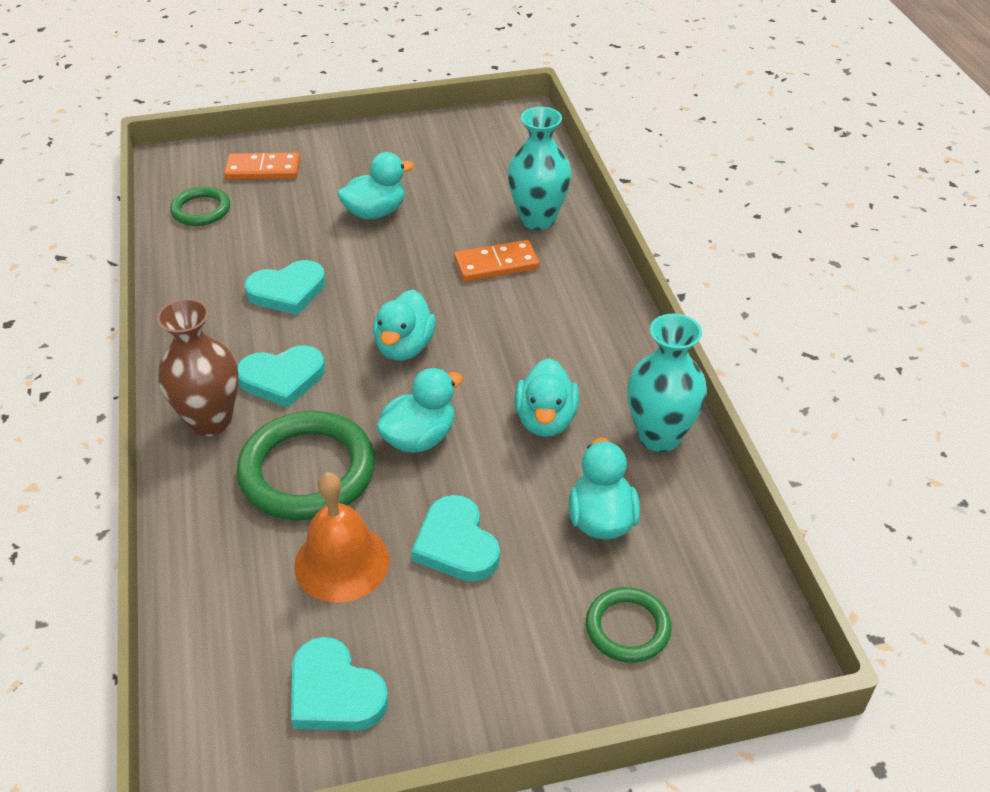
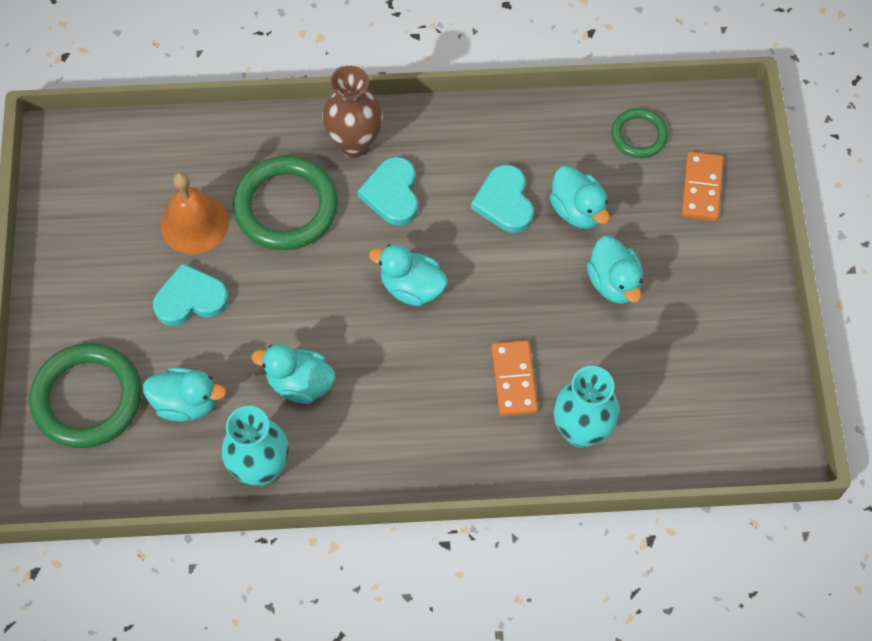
camera: 100 degrees right, 20 degrees up
turquoise heart [291,637,389,731] -> none
turquoise duck [376,368,463,453] -> turquoise duck moved to [549,166,610,229]
green ring [586,587,672,663] -> green ring [29,343,142,448], size x1.81

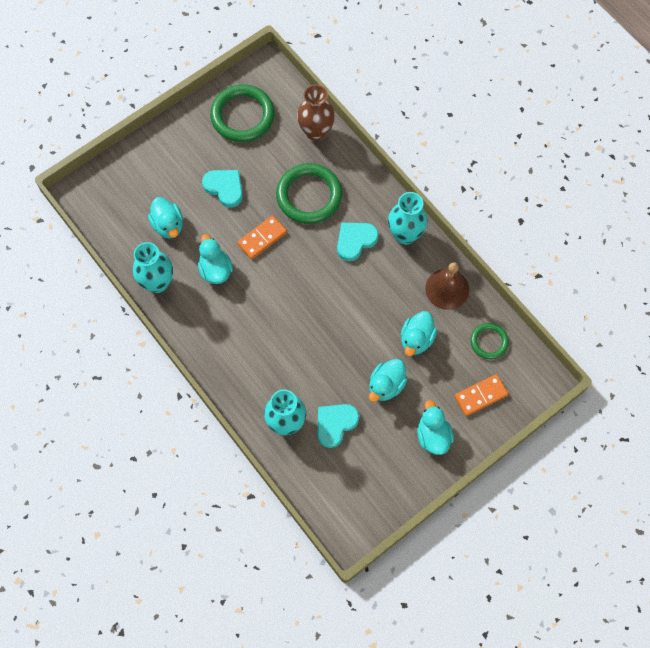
camera: 55 degrees right, 5 degrees up
green ring [29,343,142,448] -> green ring moved to [210,84,275,142]
orange bell [161,172,229,254] -> none
brown vase [322,66,383,158] -> brown vase moved to [297,85,335,141]
turquoise duck [369,244,448,306] -> turquoise duck moved to [417,400,454,455]
turquoise heart [471,165,534,233] -> turquoise heart moved to [317,404,359,448]
orange domino [491,340,538,416] -> orange domino moved to [237,215,287,259]
none -> turquoise vase [388,192,427,245]
none -> brown bell [425,262,469,310]

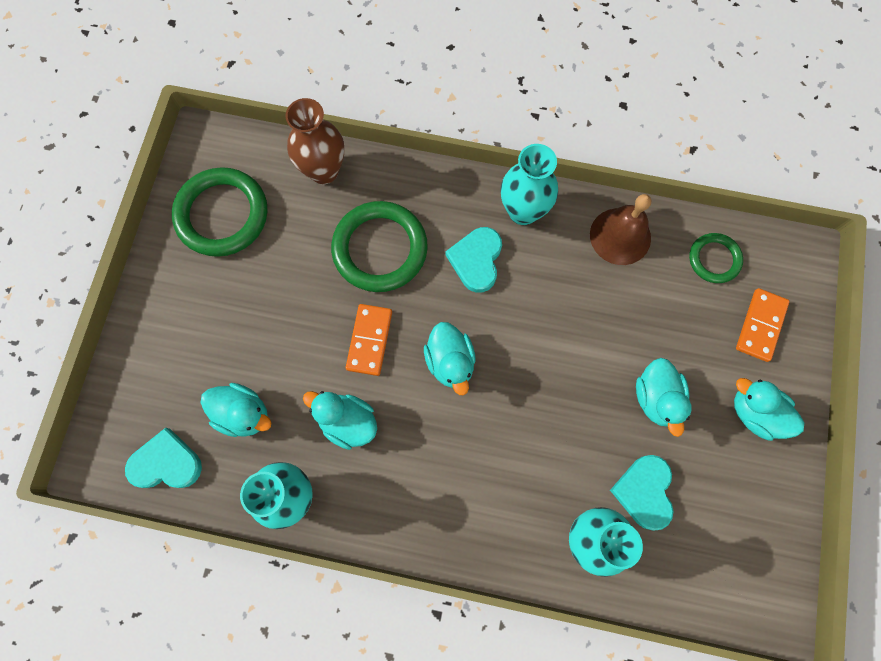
camera: 40 degrees left, 5 degrees up
turquoise heart [202,170,243,208] -> turquoise heart moved to [125,428,202,488]
turquoise duck [401,311,437,356] -> turquoise duck moved to [424,322,476,395]

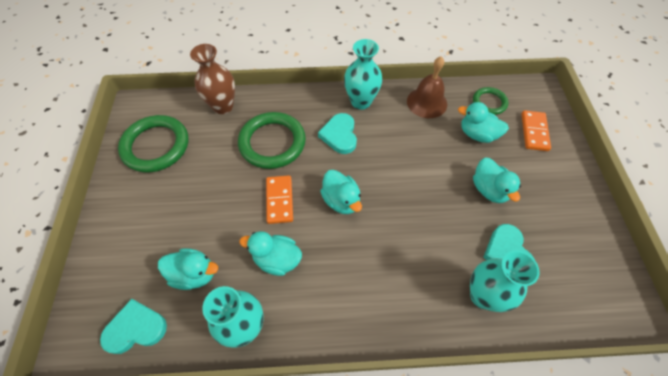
camera: 15 degrees left, 15 degrees down
turquoise duck [734,378,804,441] -> turquoise duck moved to [458,102,509,143]

